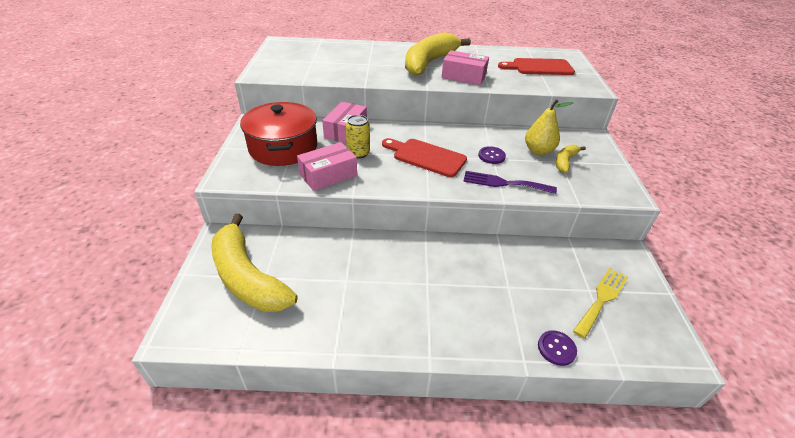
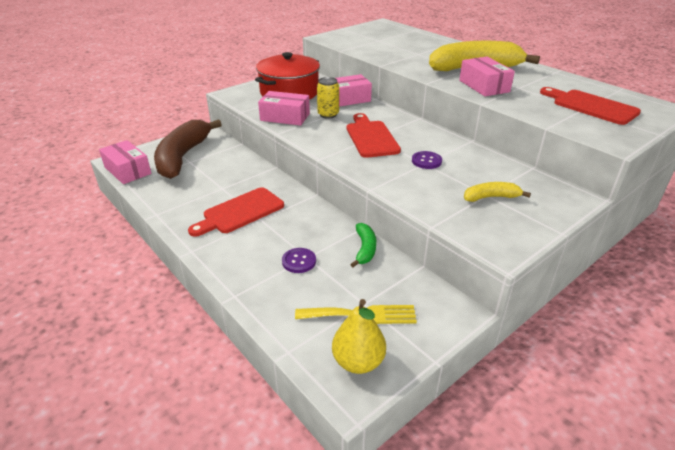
camera: 50 degrees right, 5 degrees down
yellow banana [211,214,298,312] -> brown banana [154,119,222,179]
purple fork [463,171,557,194] -> none
yellow pear [525,99,573,155] -> yellow pear moved to [332,299,386,374]
purple button [538,330,577,366] -> purple button moved to [282,248,316,273]
none -> pink box [99,140,152,184]
none -> red cutting board [188,187,284,237]
none -> green banana [350,223,376,267]

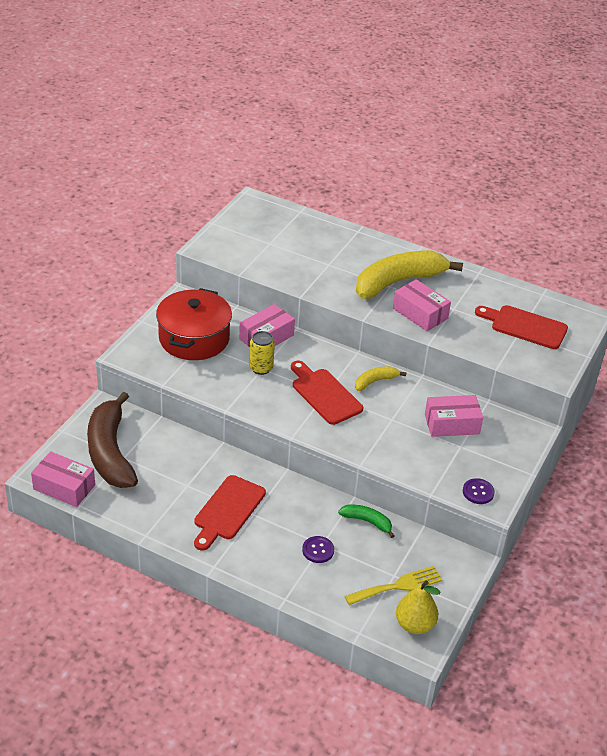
camera: 25 degrees left, 5 degrees up
pink box [258,91,310,126] -> pink box moved to [425,395,483,437]
green banana [350,223,376,267] -> green banana turned 45 degrees counterclockwise [338,504,394,538]
purple button [412,151,442,169] -> purple button moved to [463,478,495,504]
yellow banana [464,182,531,202] -> yellow banana moved to [355,366,406,391]

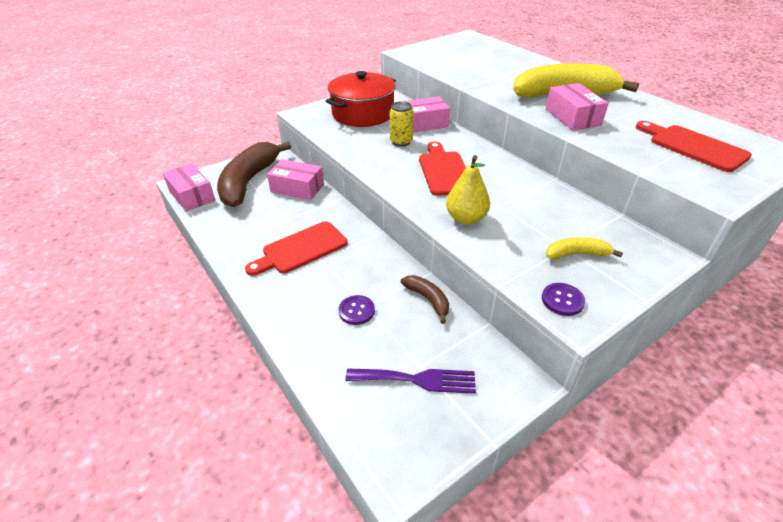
camera: 30 degrees right, 0 degrees up
green banana [338,504,394,538] -> brown banana [401,275,449,324]
yellow fork [344,566,442,605] -> purple fork [346,369,476,394]
yellow banana [355,366,406,391] -> yellow banana moved to [546,237,623,259]
yellow pear [396,580,440,634] -> yellow pear moved to [446,155,490,225]
pink box [425,395,483,437] -> pink box moved to [267,159,324,200]

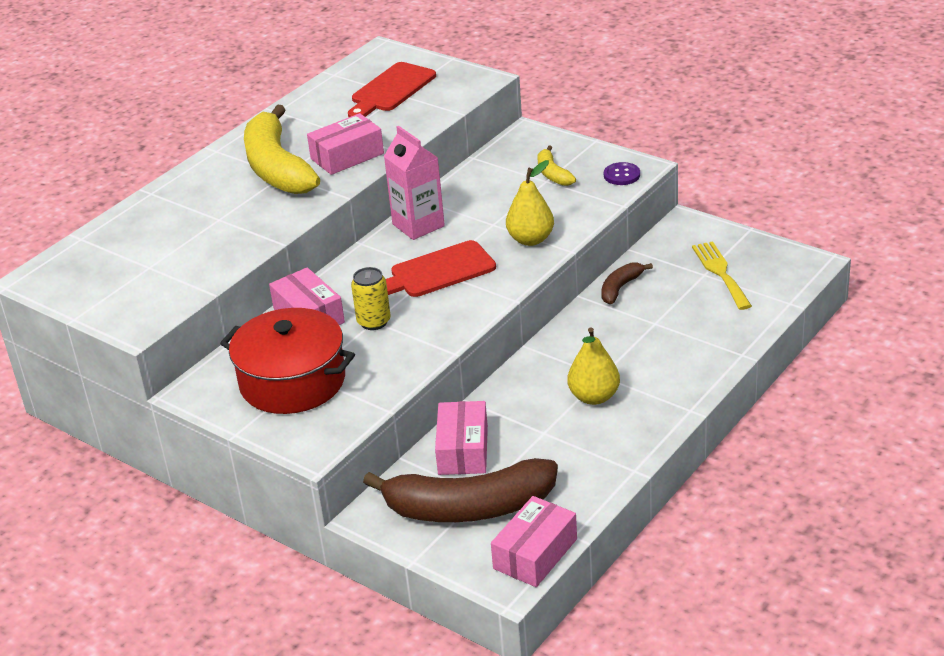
camera: 105 degrees left, 5 degrees down
red cutting board [245,221,348,276] -> yellow pear [568,327,620,405]
purple button [339,295,375,325] -> none
purple fork [346,369,476,394] -> yellow fork [692,241,752,310]
none -> pink carton [384,126,445,240]

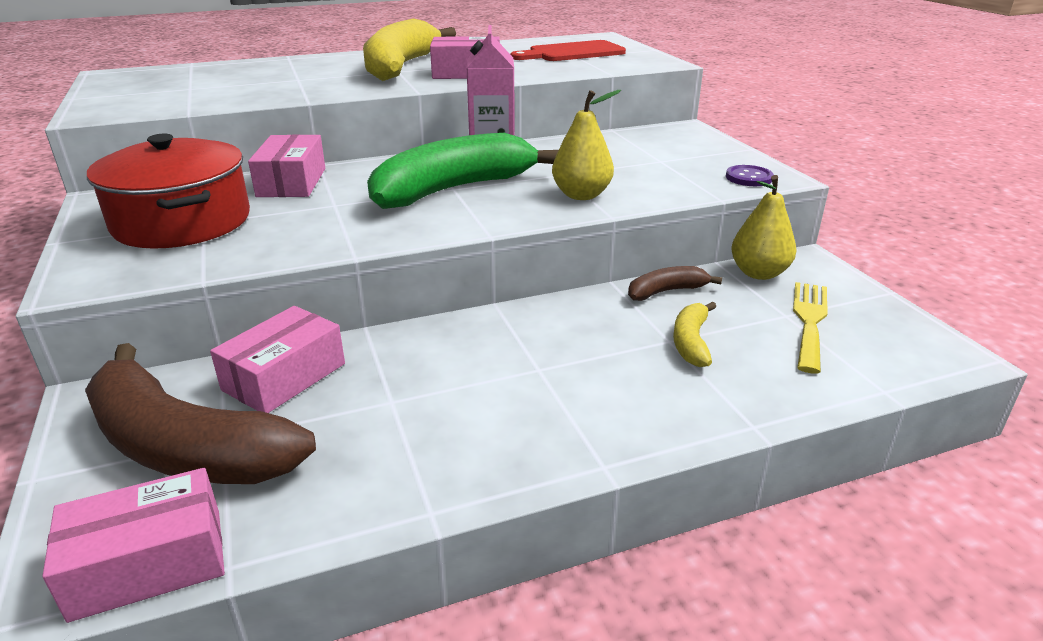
camera: 30 degrees right, 5 degrees down
yellow can [351,267,391,330] -> none
red cutting board [386,240,496,297] -> green banana [367,133,558,209]
yellow banana [538,146,576,186] -> yellow banana moved to [673,302,716,367]
yellow pear [568,327,620,405] -> yellow pear moved to [731,175,797,280]

